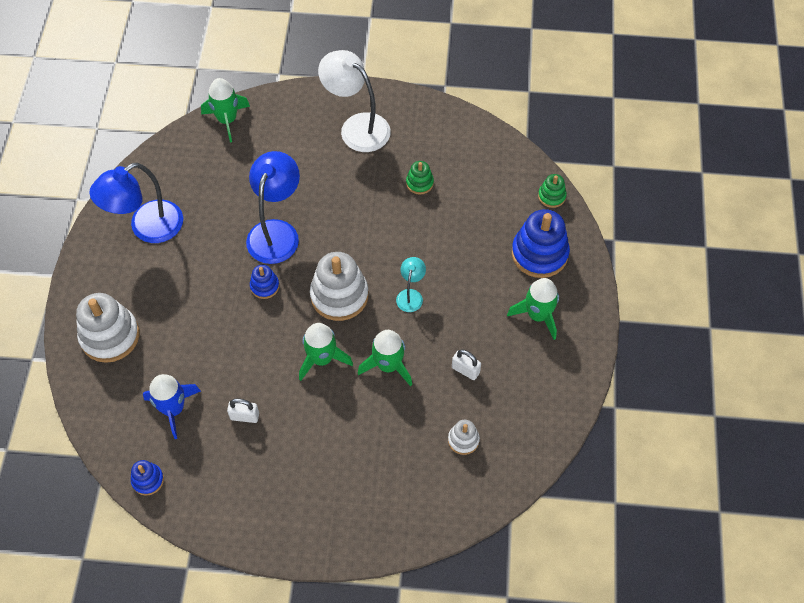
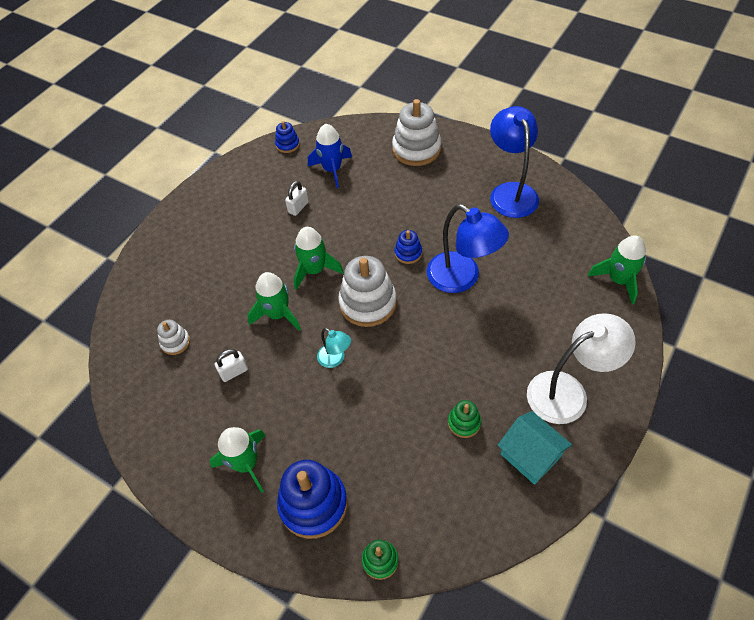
camera: 120 degrees right, 5 degrees down
none -> turquoise house [497,411,572,485]

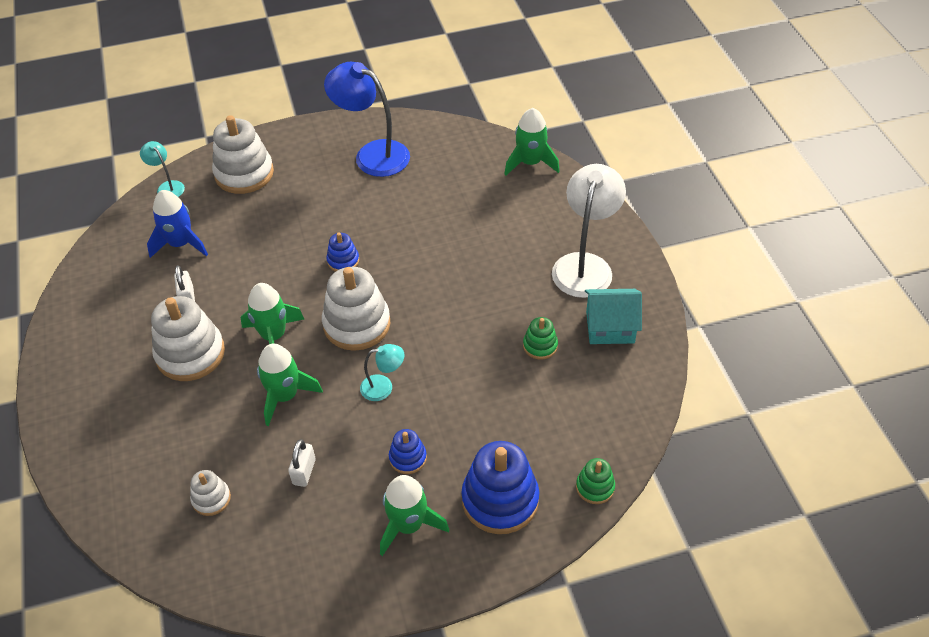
camera: 50 degrees left, 5 degrees down
blue stacking toy [275,121,300,153] -> blue stacking toy moved to [389,429,427,474]
blue lamp [427,204,509,293] -> none
none -> turquoise lamp [140,141,185,197]
none -> white stacking toy [151,296,225,381]

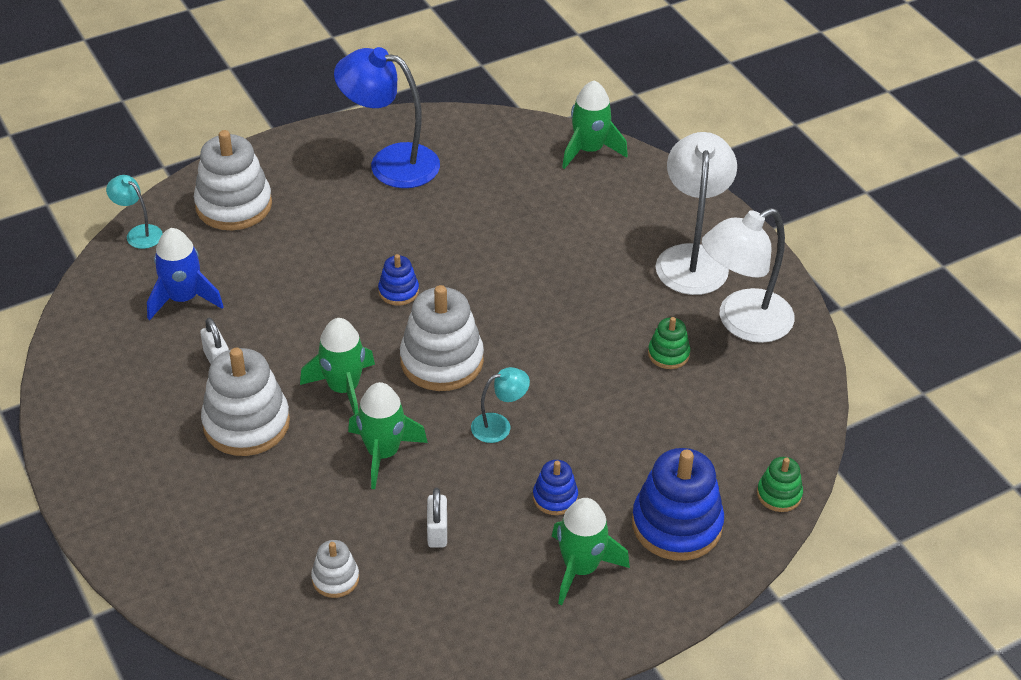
camera: 15 degrees left, 5 degrees down
turquoise house [585,289,642,344] -> white lamp [702,208,795,343]

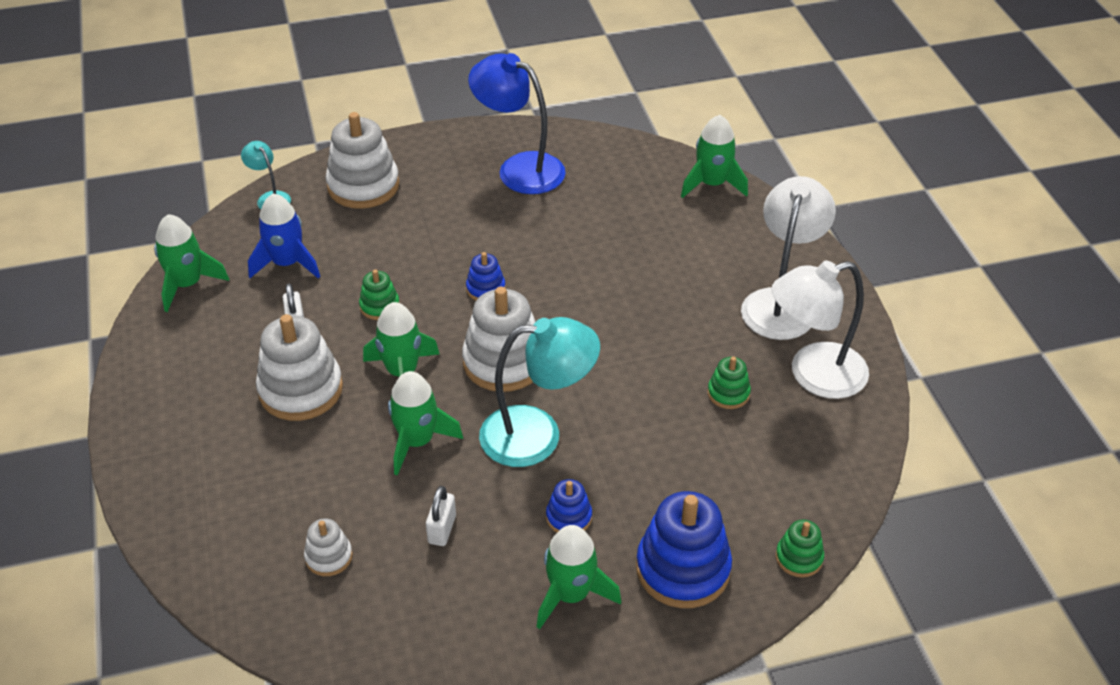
camera: 15 degrees right, 0 degrees up
turquoise lamp [471,367,530,443] -> turquoise lamp [479,317,600,467], size x2.02
none -> green rocket [154,214,229,312]
none -> green stacking toy [359,269,400,320]

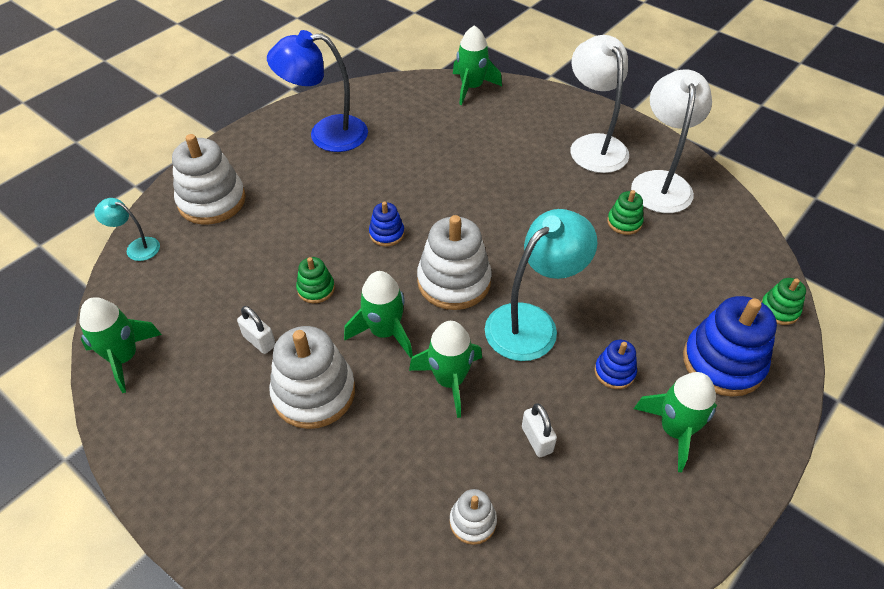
camera: 35 degrees left, 5 degrees up
blue rocket [248,193,320,279] -> none
white lamp [772,261,869,399] -> white lamp turned 150 degrees clockwise [631,69,712,213]

